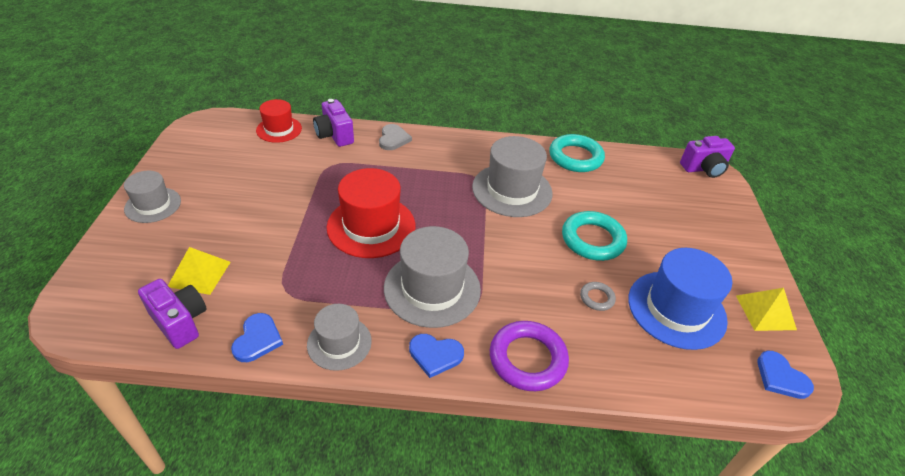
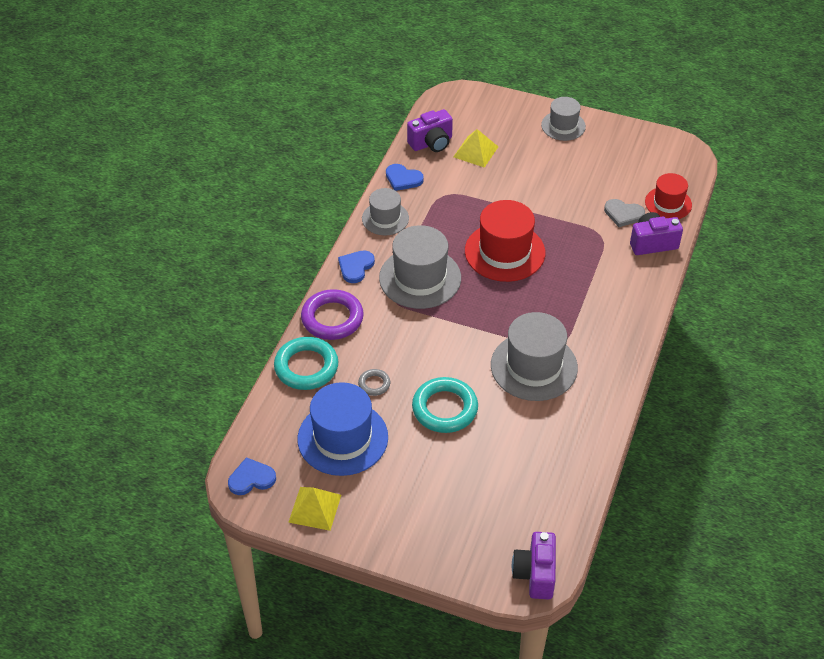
camera: 110 degrees right, 5 degrees up
grey heart [379,124,412,150] -> grey heart moved to [604,199,645,227]
turquoise ring [549,134,605,172] -> turquoise ring moved to [274,337,339,390]

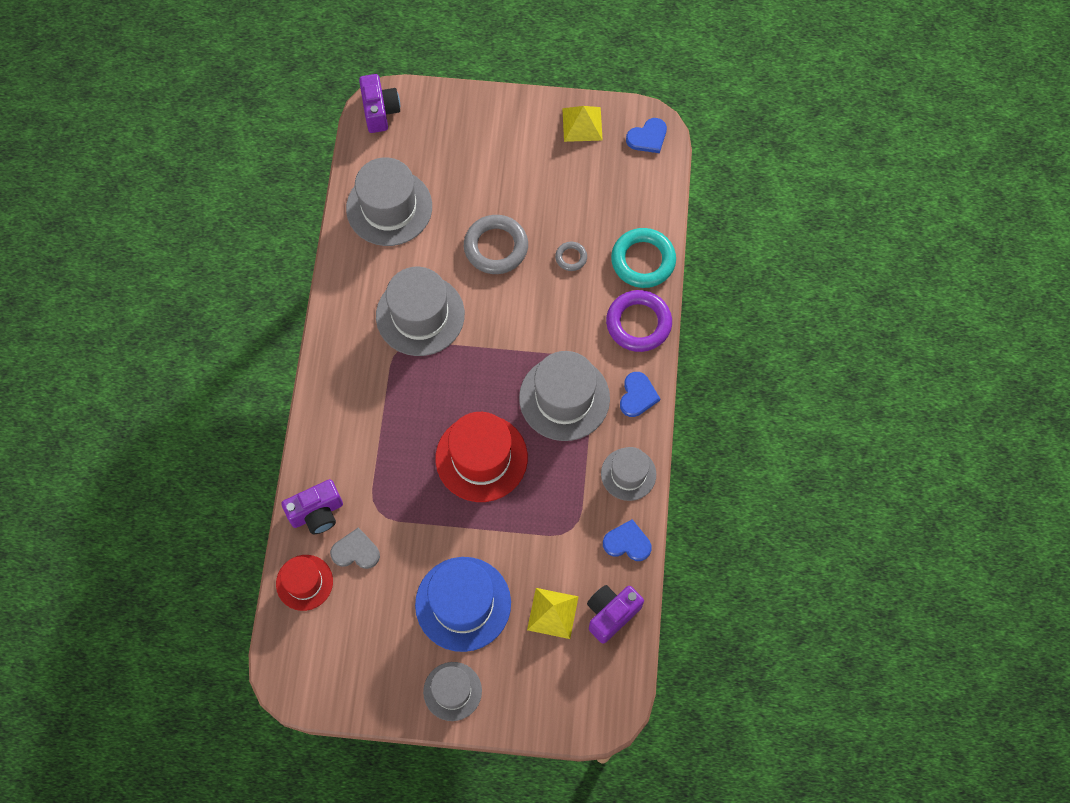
camera: 165 degrees right, 20 degrees up
blue hat [297,382,388,476] -> blue hat moved to [415,557,511,652]
turquoise ring [412,377,478,433] -> grey ring [464,215,528,274]
none -> grey hat [346,157,432,246]

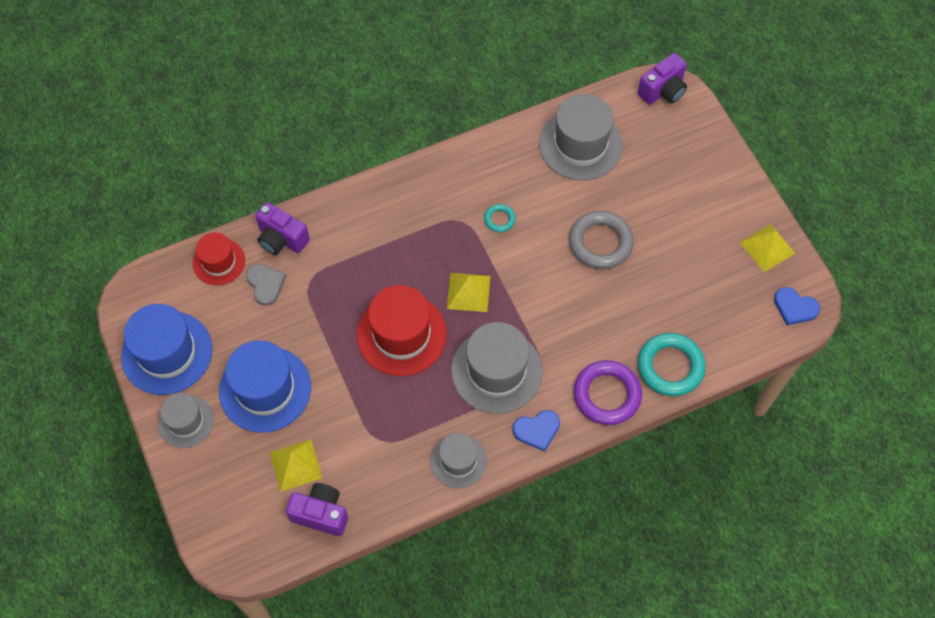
camera: 60 degrees right, 5 degrees down
grey hat [376,267,465,356] -> turquoise ring [484,204,516,232]
grey ring [555,242,587,271] -> none
blue heart [603,519,652,561] -> none
none -> blue hat [121,304,213,395]
none -> yellow pyramid [447,273,490,312]

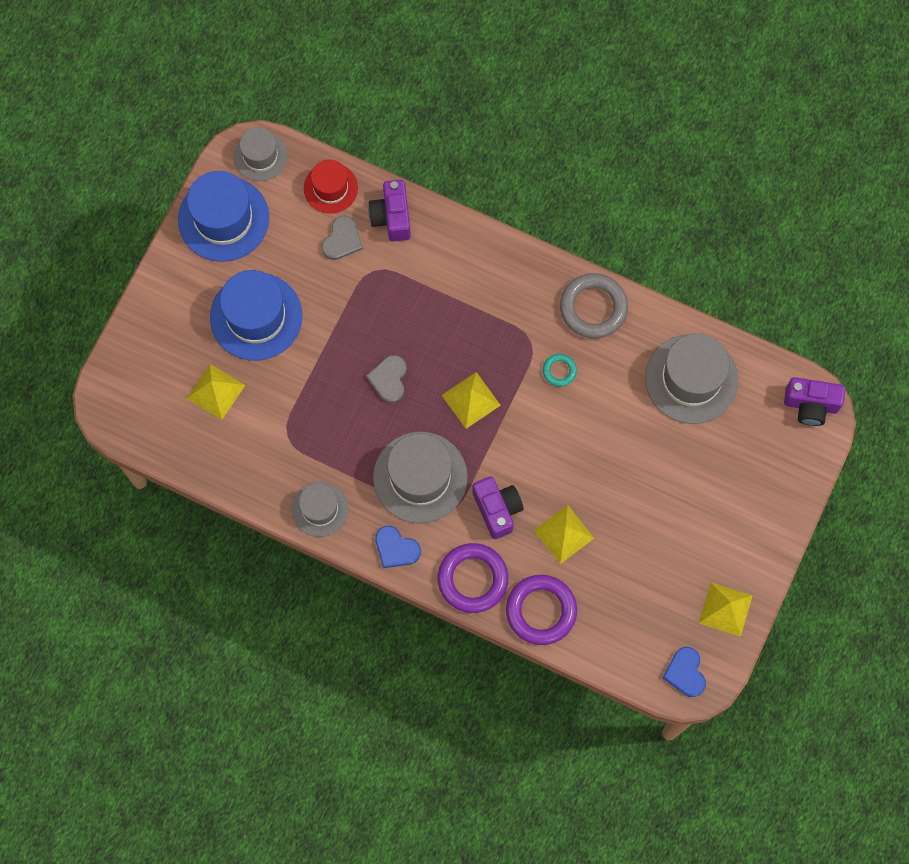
camera: 50 degrees right, 10 degrees up
grey hat [158,393,214,448] -> grey hat moved to [234,127,288,181]
purple camera [286,483,348,536] -> purple camera moved to [472,476,524,539]
red hat [357,285,447,376] -> grey heart [366,355,407,403]
grey ring [569,211,634,269] -> grey ring moved to [560,273,628,339]
turquoise ring [638,333,706,396] -> purple ring [506,575,577,645]
none -> yellow pyramid [534,505,594,564]

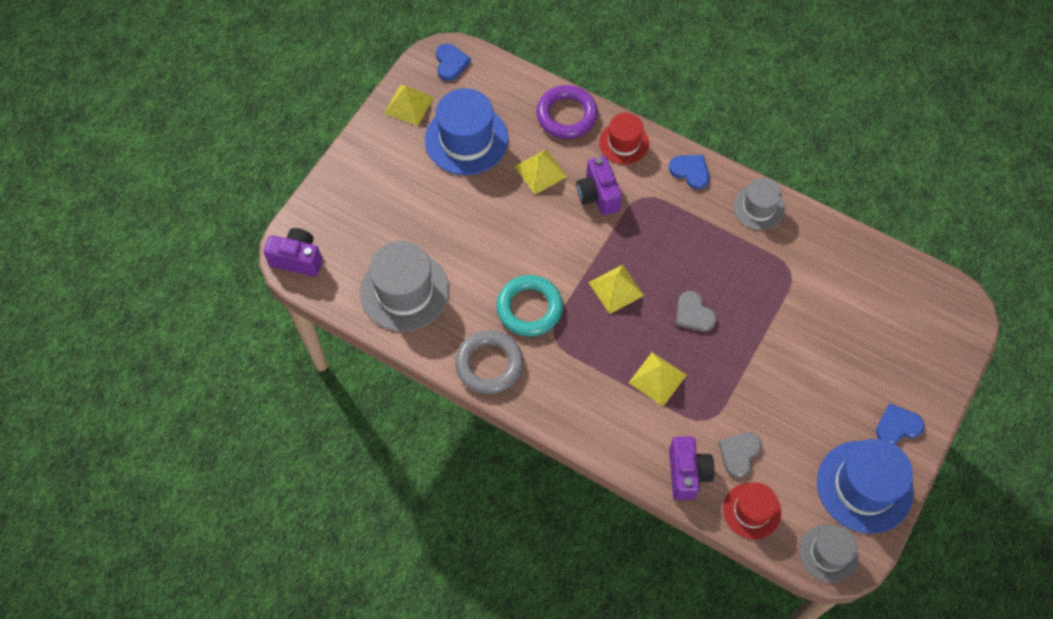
camera: 175 degrees left, 10 degrees down
yellow pyramid [186,364,245,420] -> yellow pyramid moved to [629,352,686,406]
blue hat [210,270,302,361] -> blue hat moved to [425,88,509,175]
grey heart [366,355,407,403] -> grey heart turned 135 degrees clockwise [676,291,717,332]
grey hat [373,432,468,524] -> none
purple ring [438,543,508,613] -> red hat [599,113,649,164]
turquoise ring [543,354,577,386] -> turquoise ring [496,275,563,337], size x2.02
none -> blue heart [876,403,925,444]

